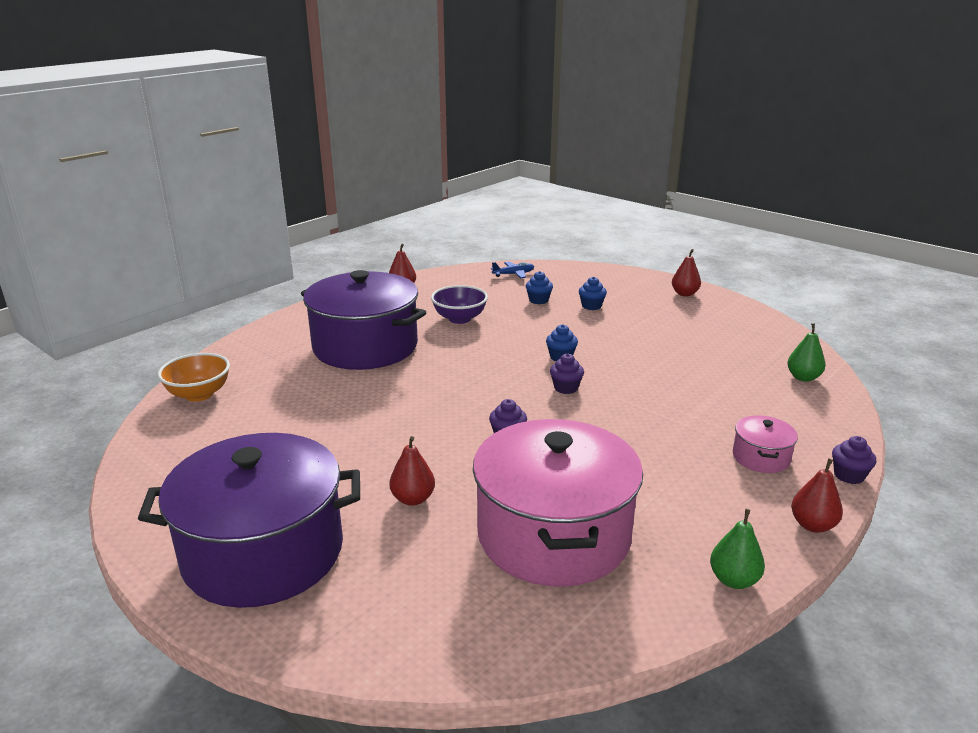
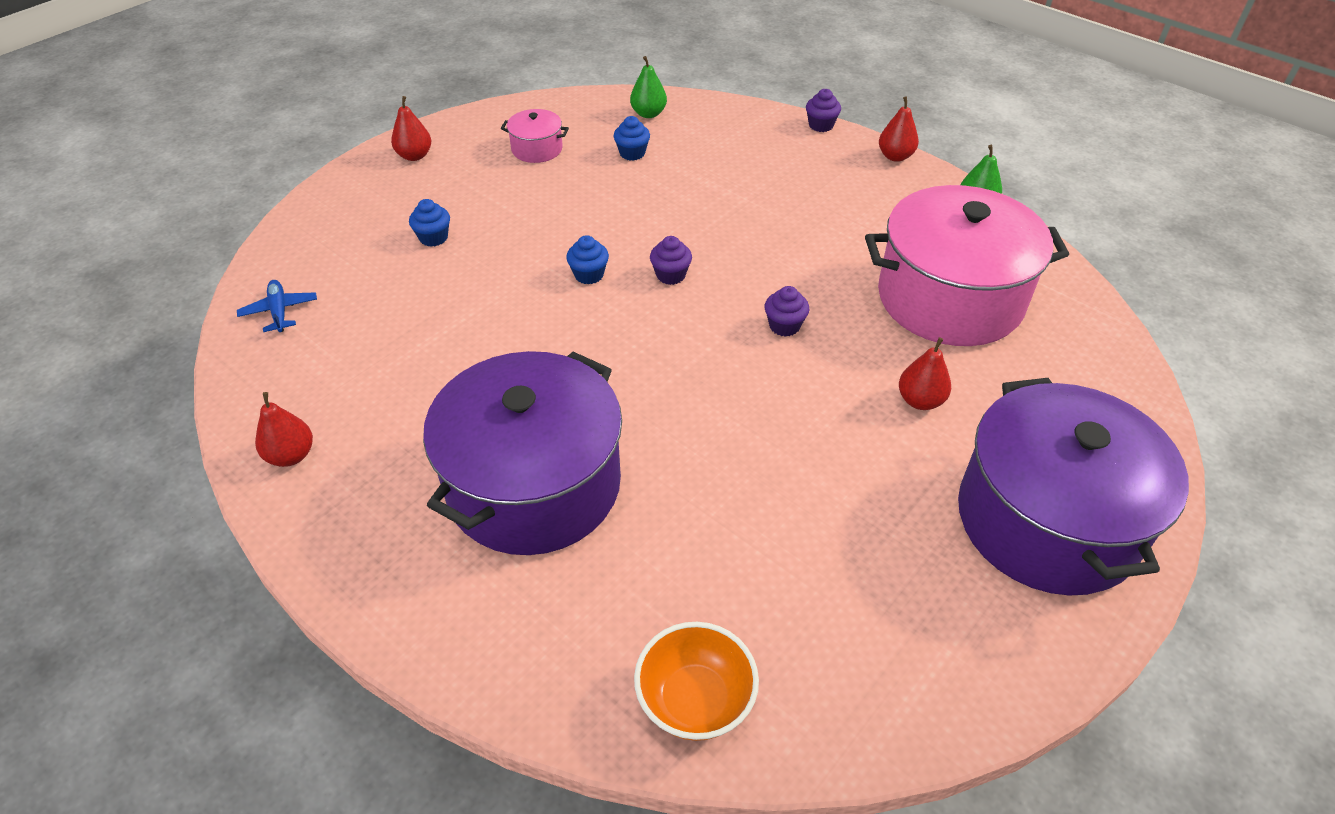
camera: 90 degrees left, 20 degrees up
purple bowl [431,285,488,324] -> none
blue cupcake [526,271,553,304] -> blue cupcake moved to [614,116,650,161]
pink pot [733,415,798,473] -> pink pot moved to [501,109,569,163]

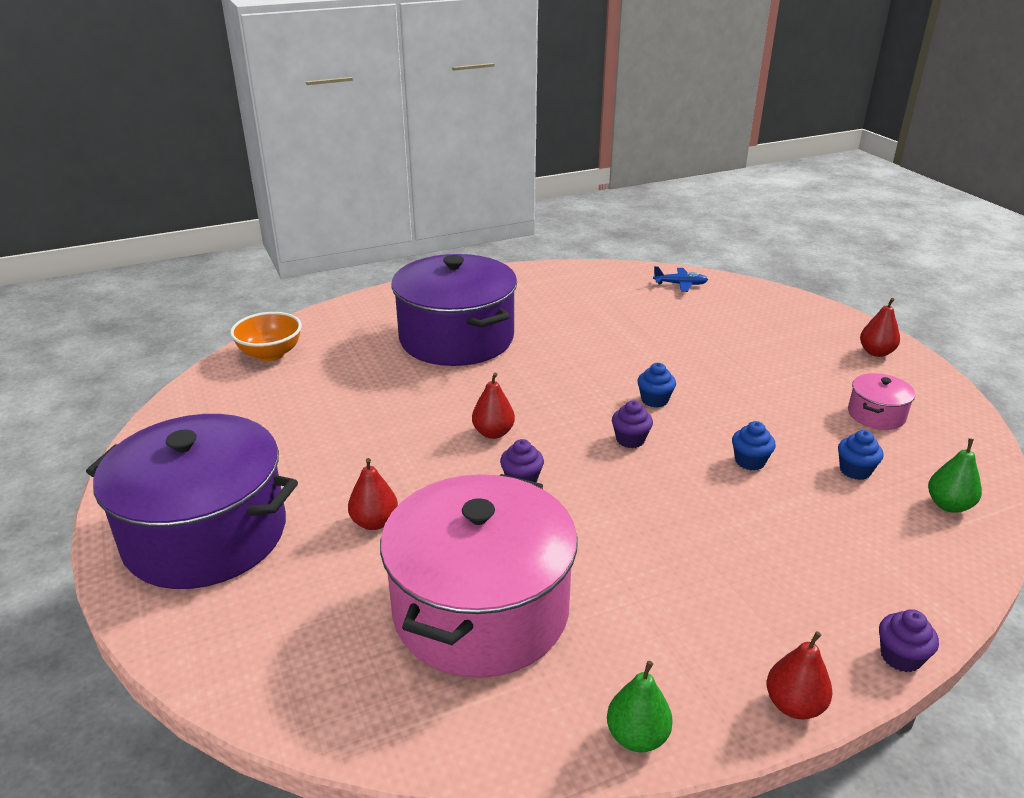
camera: 115 degrees right, 15 degrees down
red pear [255,392,313,467] -> red pear moved to [472,372,515,439]
blue cupcake [409,199,450,247] -> blue cupcake moved to [732,421,776,471]

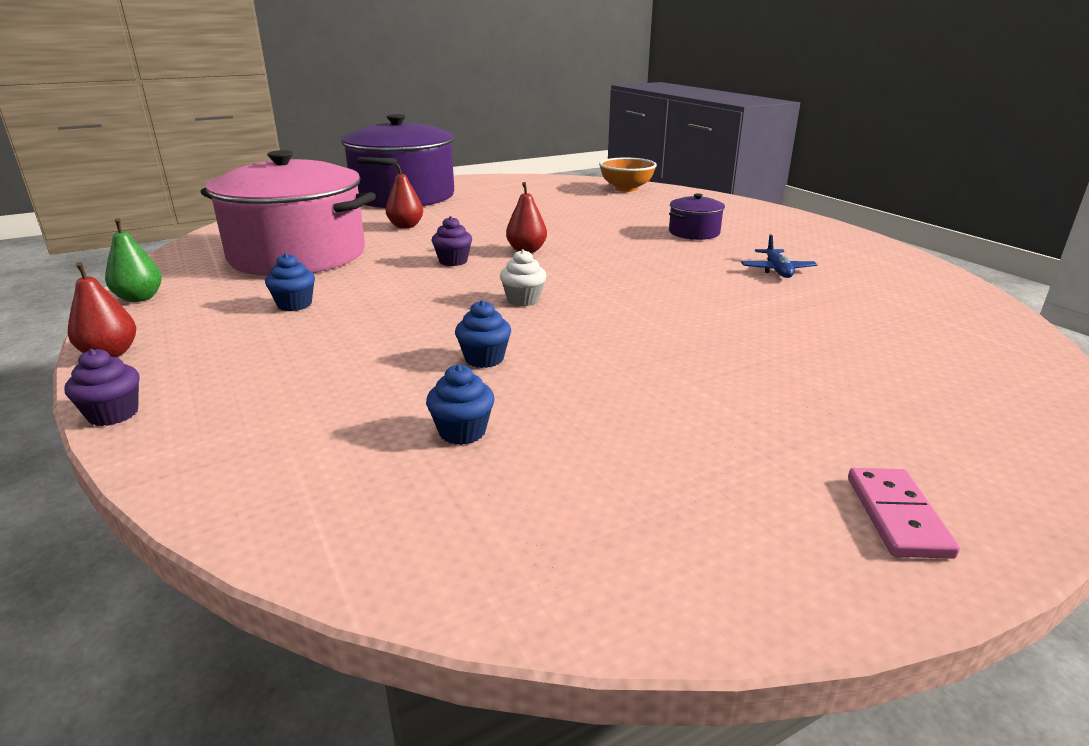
camera: 85 degrees right, 5 degrees down
purple pot [391,254,517,366] -> purple pot [669,194,725,240], size x0.42
purple cupcake [612,400,653,448] -> white cupcake [500,249,547,306]
blue cupcake [637,363,676,408] -> blue cupcake moved to [265,253,315,311]
blue plane [653,266,708,292] -> blue plane moved to [741,234,817,278]
pink pot [848,373,915,430] -> none
red pear [860,298,900,357] -> pink domino [848,468,960,559]
green pear [928,438,982,513] -> none

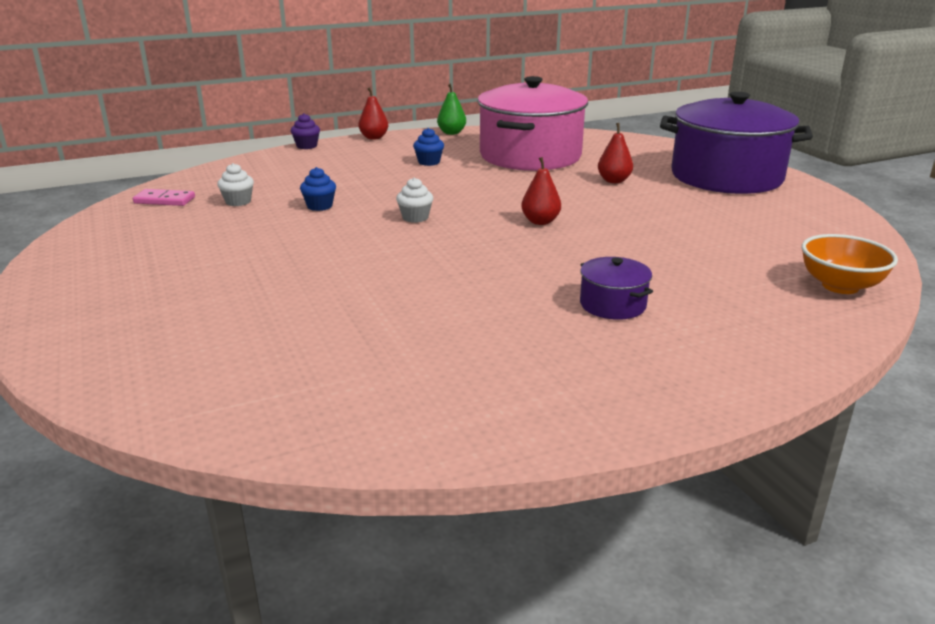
camera: 95 degrees right, 0 degrees up
blue cupcake [426,364,495,445] -> white cupcake [217,163,254,206]
purple cupcake [431,216,472,266] -> none
blue plane [741,234,817,278] -> none
pink domino [848,468,960,559] -> pink domino moved to [133,189,195,206]

